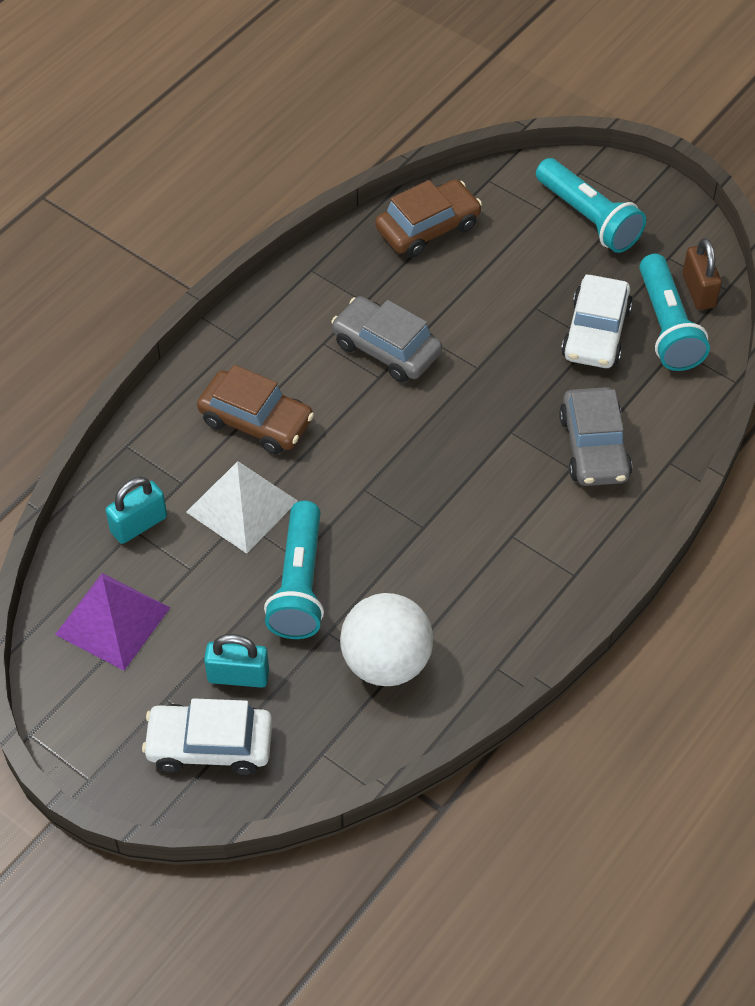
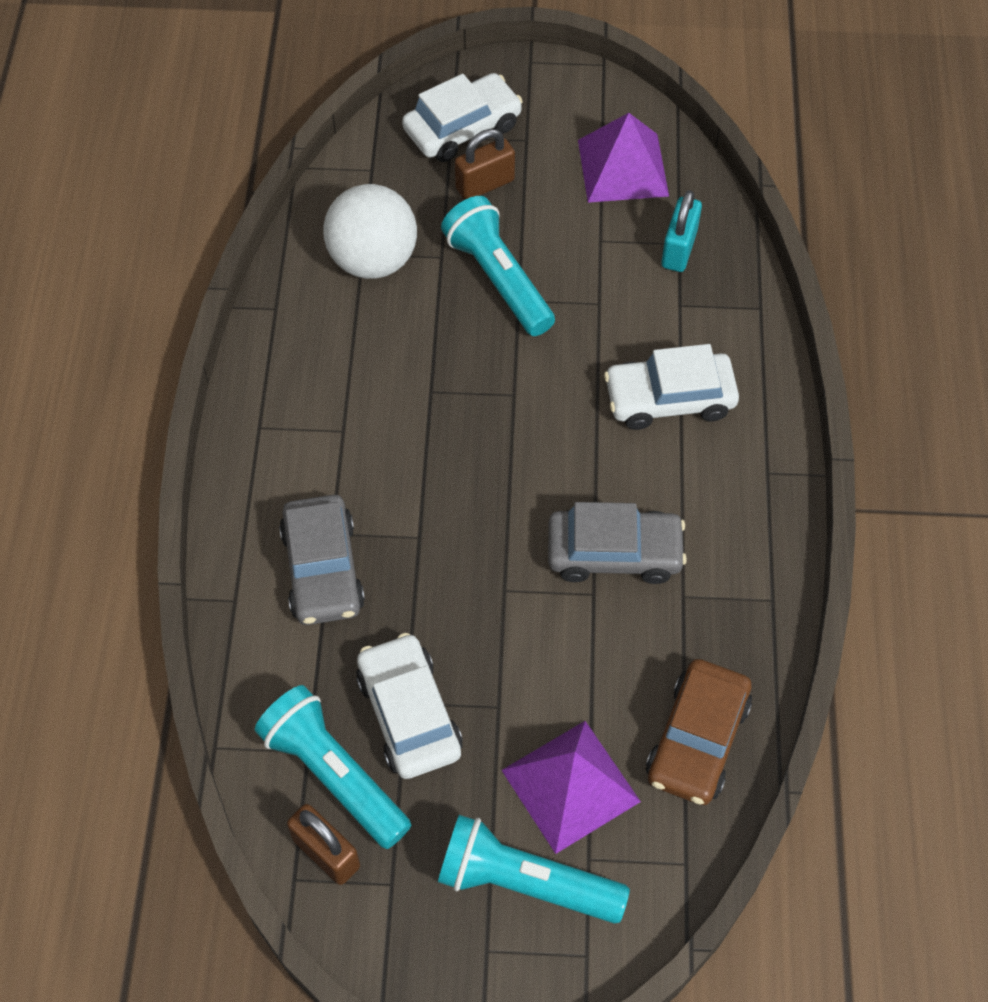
camera: 145 degrees right, 5 degrees up
white pyramid [186,461,298,554] -> none
brown car [197,365,314,454] -> white car [604,344,739,430]
turquoise padlock [204,634,269,688] -> brown padlock [455,129,515,200]
grey car [559,387,632,486] -> grey car turned 150 degrees counterclockwise [279,495,365,625]
none -> purple pyramid [501,721,641,854]

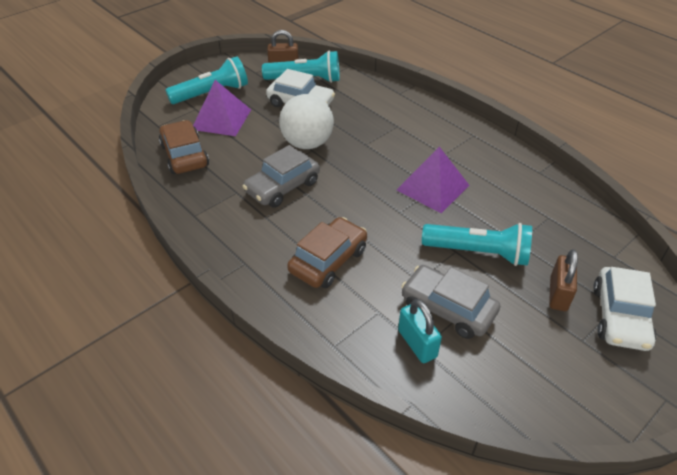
camera: 135 degrees right, 15 degrees down
grey car [279,495,365,625] -> grey car moved to [401,265,500,339]
white ball [323,184,417,279] -> white ball moved to [279,94,334,149]
purple pyramid [578,113,669,203] -> purple pyramid moved to [397,147,470,213]
white car [604,344,739,430] -> brown car [287,217,367,288]

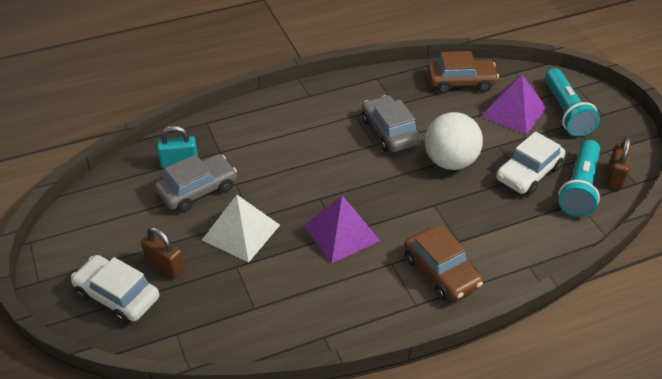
camera: 110 degrees right, 0 degrees up
brown car [287,217,367,288] -> brown car moved to [404,225,483,301]
turquoise flashlight [422,223,532,266] -> white pyramid [202,195,280,263]

